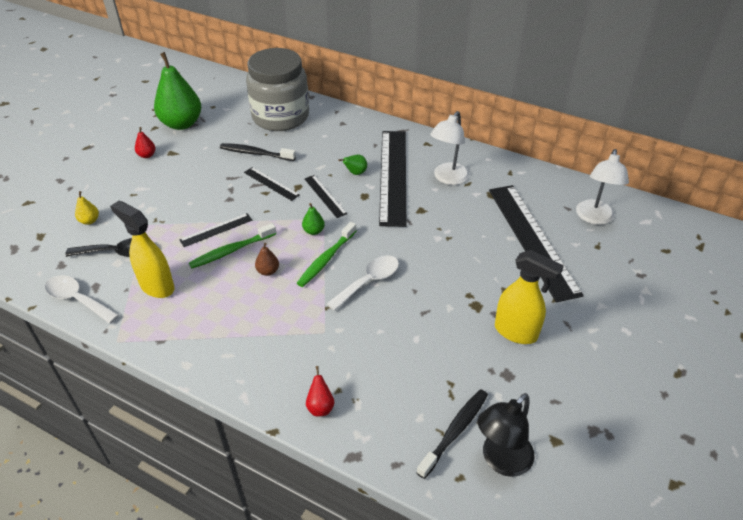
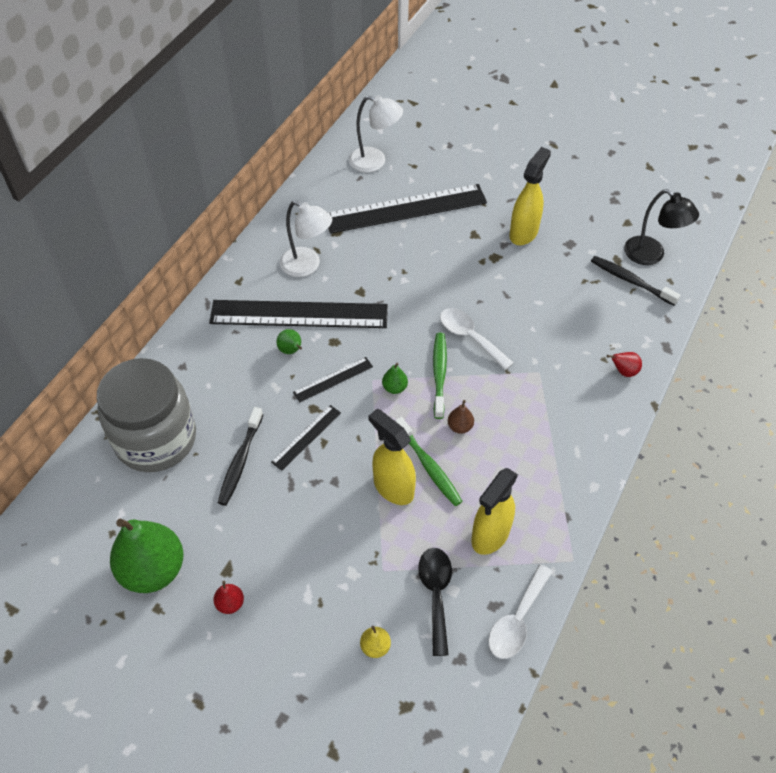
camera: 90 degrees left, 10 degrees up
black ruler [179,213,252,247] -> yellow spray bottle [369,409,416,505]
green toothbrush [297,222,357,287] -> green toothbrush turned 120 degrees counterclockwise [433,333,447,419]

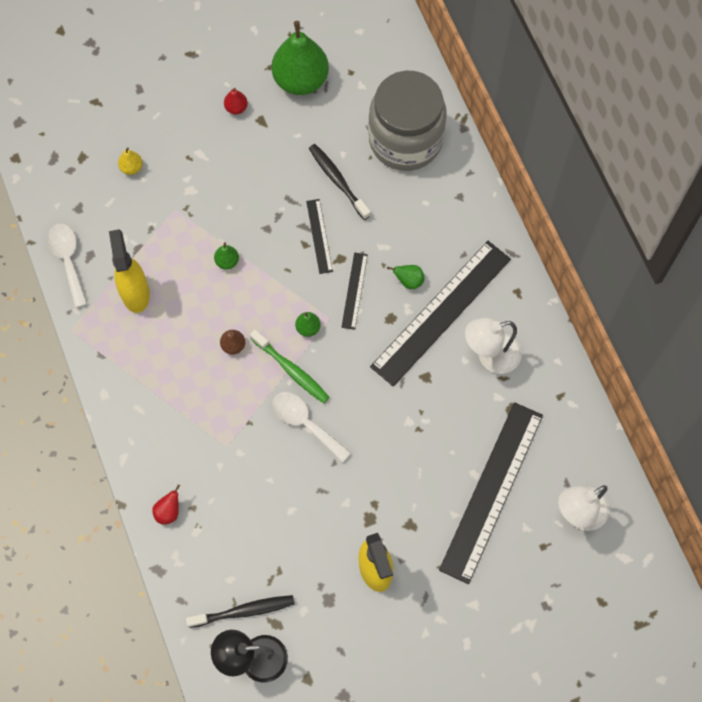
camera: 130 degrees right, 15 degrees up
yellow spray bottle [369,409,416,505] -> green pear [214,242,239,270]
green toothbrush [395,417,463,506] -> none
black spoon [418,548,452,656] -> none
white spoon [440,308,514,370] -> white spoon turned 135 degrees counterclockwise [273,392,351,462]

